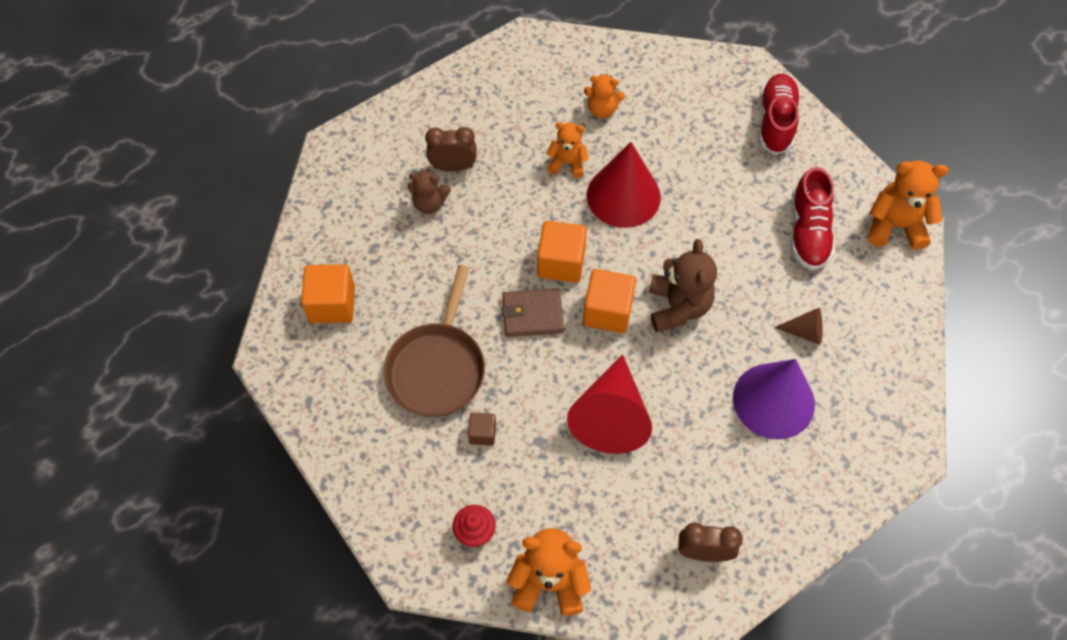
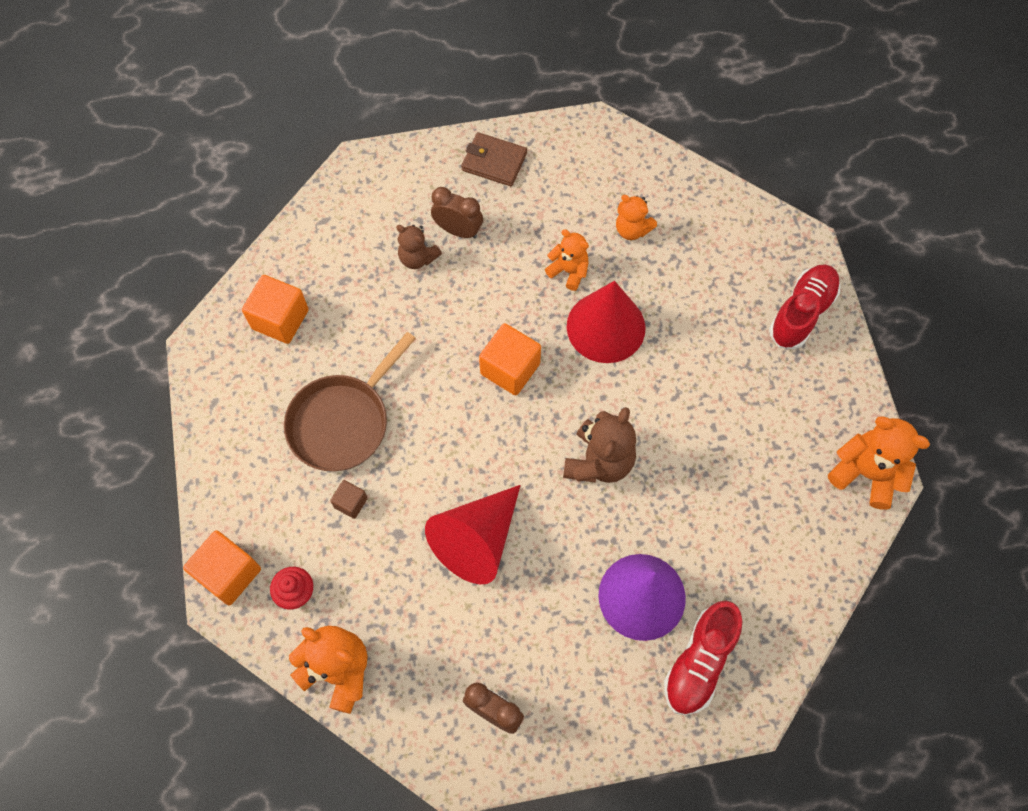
camera: 25 degrees right, 5 degrees up
brown wallet [502,289,564,337] -> brown wallet moved to [461,132,527,186]
orange cube [583,269,636,333] -> orange cube moved to [183,530,261,605]
brown cone [774,308,823,344] -> none
red shoe [791,167,835,270] -> red shoe moved to [664,601,742,715]

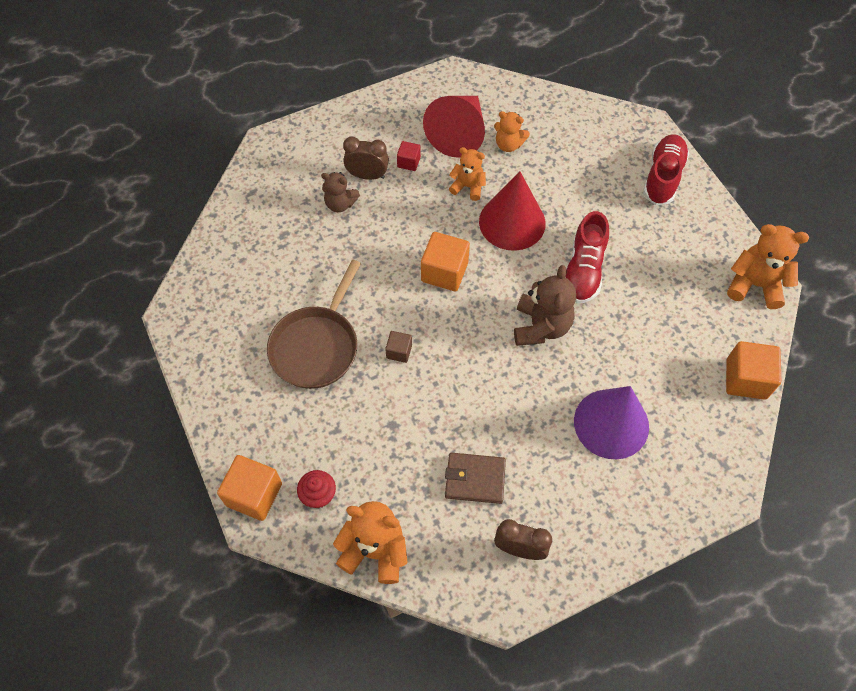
camera: 15 degrees left, 5 degrees down
orange cube [242,275,309,344] -> orange cube moved to [726,341,781,400]
brown cube [330,480,368,519] -> brown cube moved to [385,331,412,363]
red cone [425,485,521,584] -> red cone moved to [423,96,485,158]
brown wallet [461,132,527,186] -> brown wallet moved to [445,453,506,504]
red shoe [664,601,742,715] -> red shoe moved to [565,211,609,303]
none -> red cube [397,141,421,171]

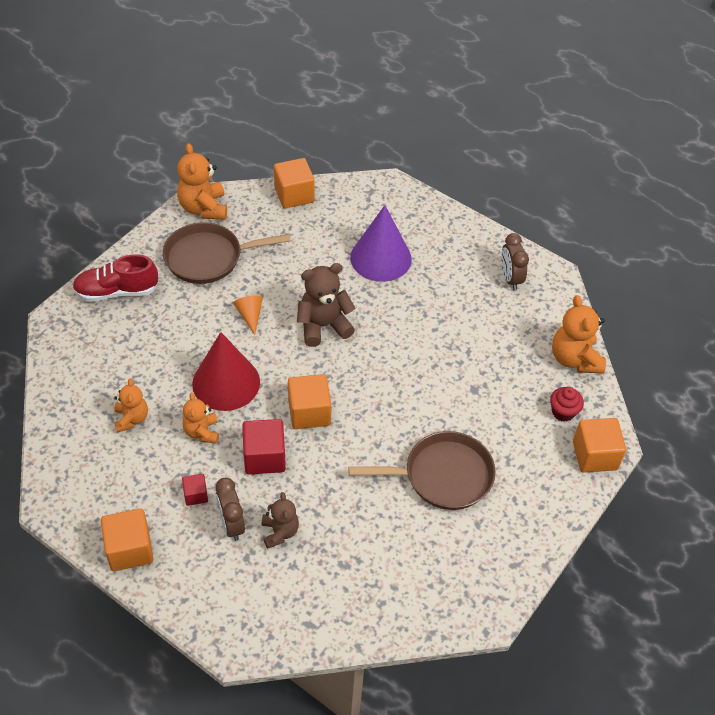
camera: 120 degrees left, 10 degrees down
brown cube [385,331,412,363] -> none
red cone [423,96,485,158] -> none
brown wallet [445,453,506,504] -> none
red shoe [565,211,609,303] -> orange cone [233,295,263,335]
none -> orange cube [101,509,153,571]
none -> brown pan [163,222,291,284]
none -> red cube [242,419,286,474]

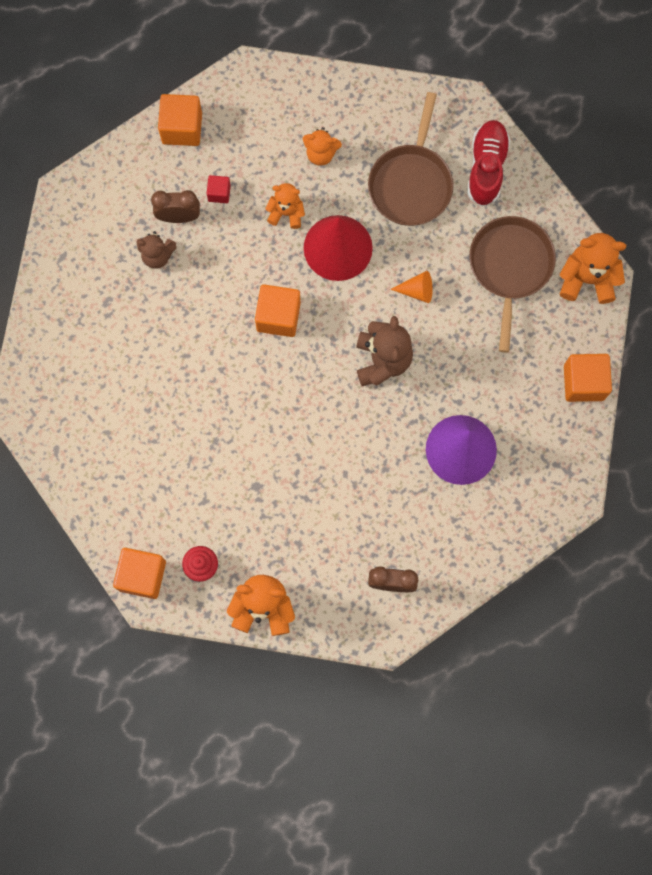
camera: 110 degrees right, 25 degrees up
red cube [242,419,286,474] -> none
brown pan [349,431,496,510] -> brown pan moved to [368,92,453,226]

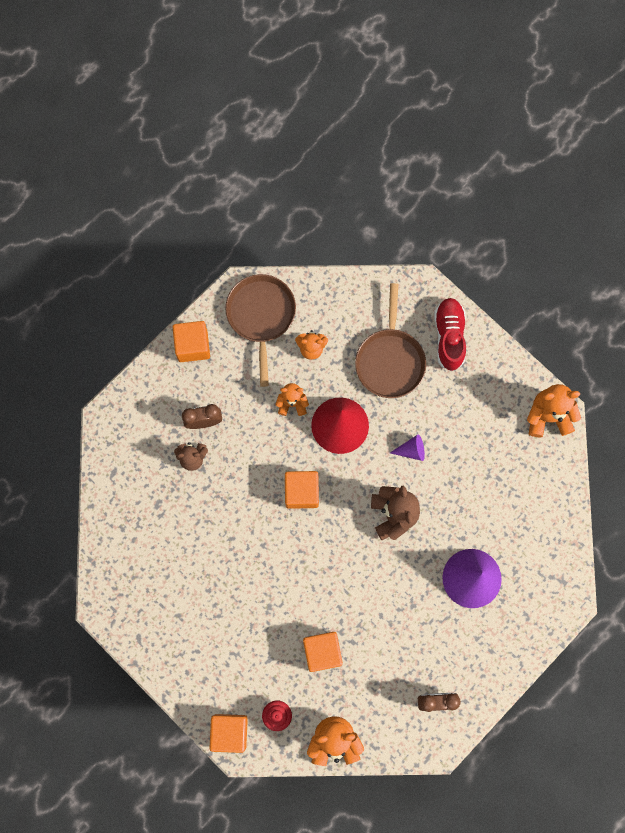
camera: 10 degrees left, 0 degrees up
red cube [206,175,231,203] -> none
orange cone [390,271,433,303] -> purple cone [390,434,425,461]
brown pan [469,216,556,352] -> brown pan moved to [226,274,296,387]
orange cube [564,354,612,402] -> orange cube moved to [303,632,343,672]

